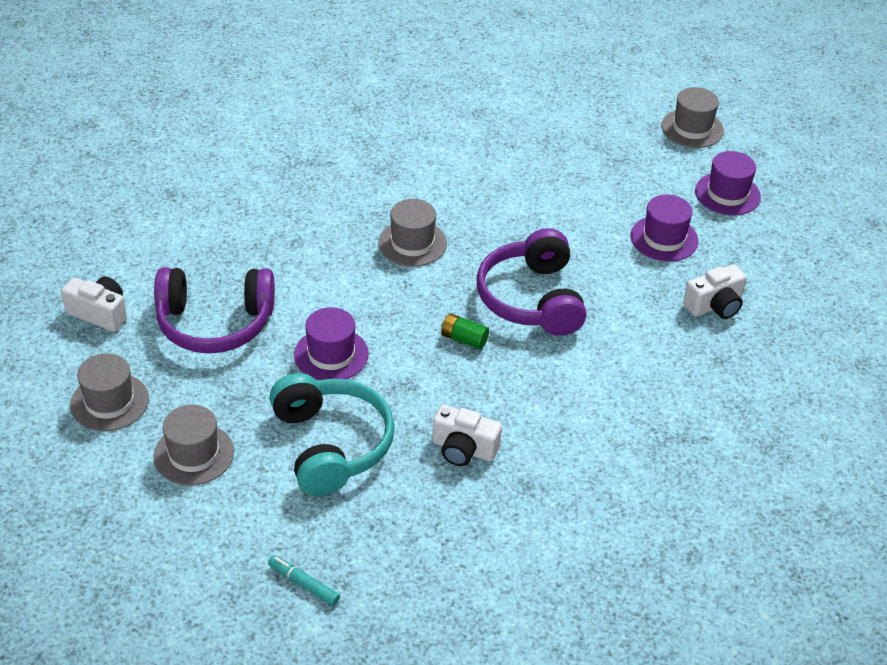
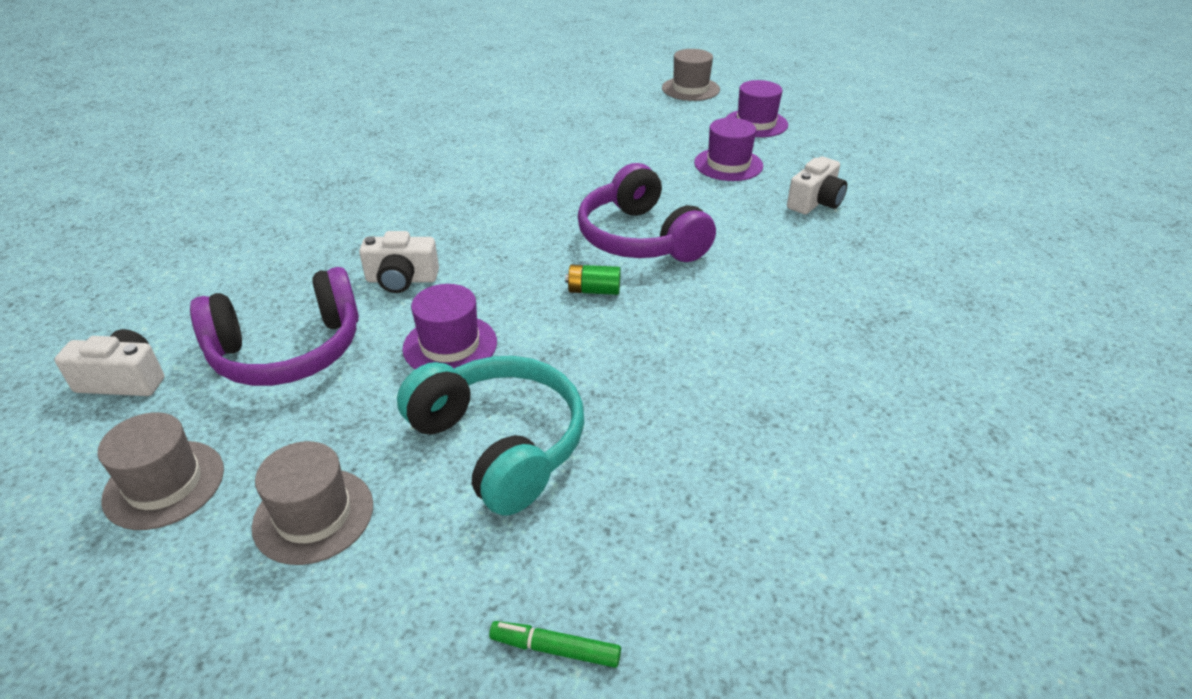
camera: 20 degrees left, 5 degrees down
turquoise marker [268,555,340,606] -> green marker [489,621,621,668]
grey hat [378,199,447,267] -> none
white camera [432,405,502,466] -> white camera moved to [359,231,439,293]

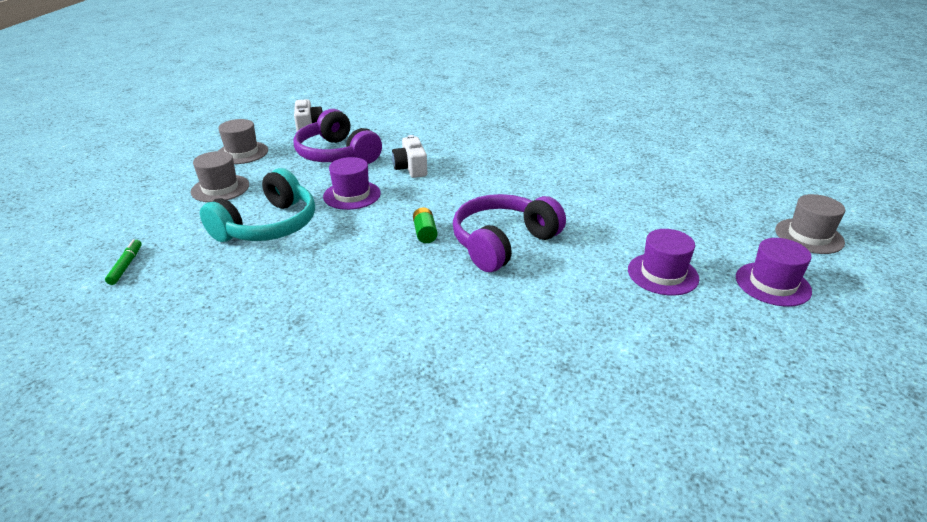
camera: 75 degrees right, 5 degrees down
white camera [787,156,847,214] -> none

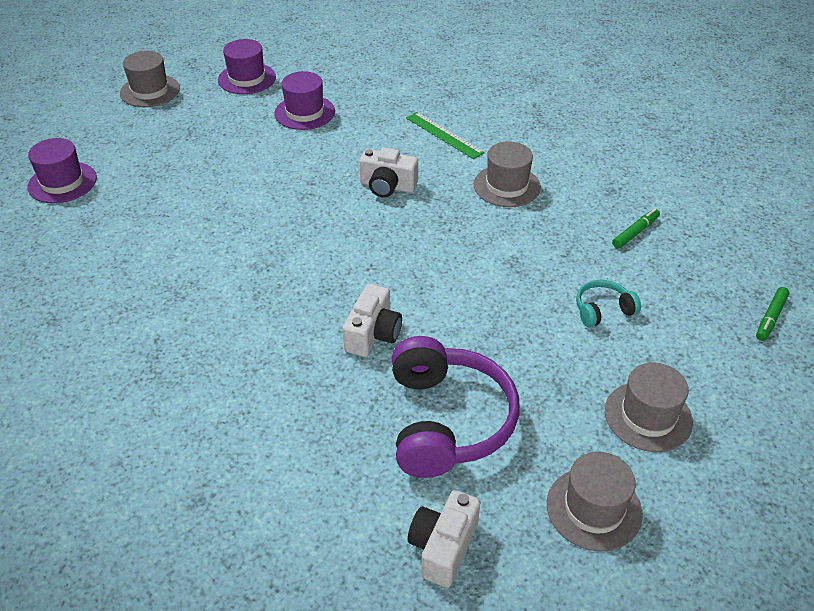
camera: 145 degrees left, 10 degrees up
turquoise headphones [200,168,315,242] -> turquoise headphones [576,280,641,327], size x0.47
purple hat [323,157,381,210] -> purple hat moved to [27,138,97,203]
green battery [413,207,438,243] -> none
purple headphones [453,194,566,272] -> white camera [359,147,418,197]
none -> green ruler [406,112,485,159]
none -> grey hat [474,141,541,207]
none -> green marker [612,208,660,249]

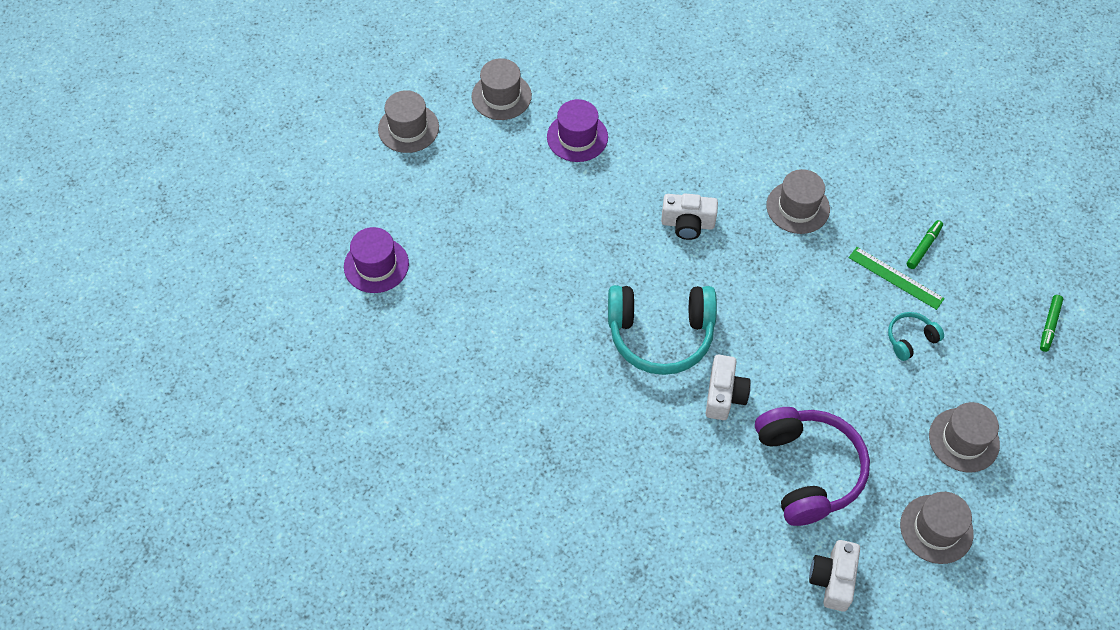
camera: 10 degrees left, 15 degrees up
purple hat [218,39,276,94] -> grey hat [472,58,532,120]
green ruler [406,112,485,159] -> green ruler moved to [849,247,945,310]
none -> turquoise headphones [608,285,717,375]

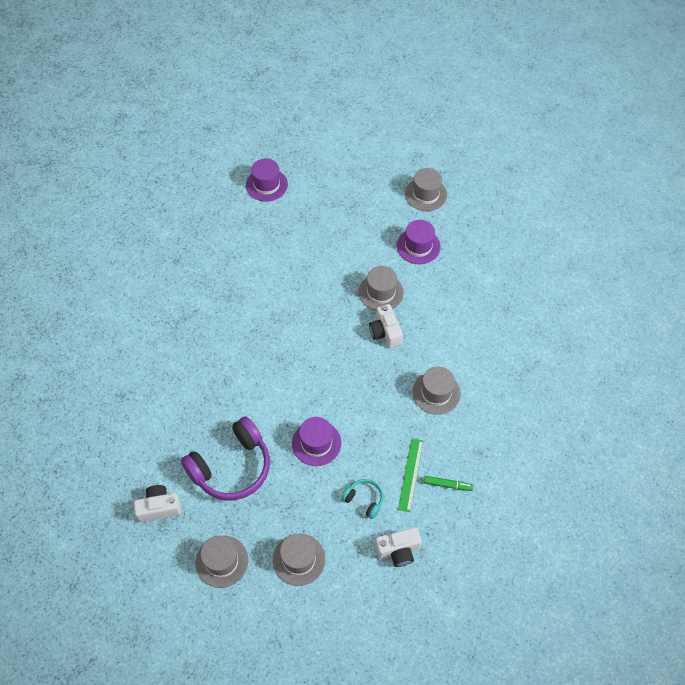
camera: 65 degrees right, 0 degrees up
grey hat [378,90,439,153] -> grey hat moved to [359,266,404,311]
turquoise headphones [608,285,717,375] -> none
white camera [706,355,751,420] -> white camera moved to [375,527,422,567]
green marker [1040,295,1063,352] -> none
none -> purple hat [292,417,341,466]

